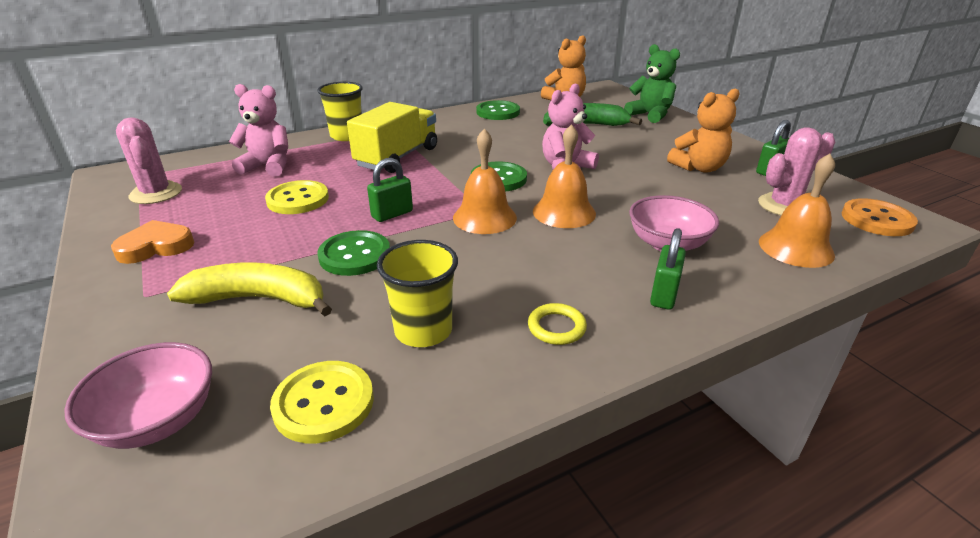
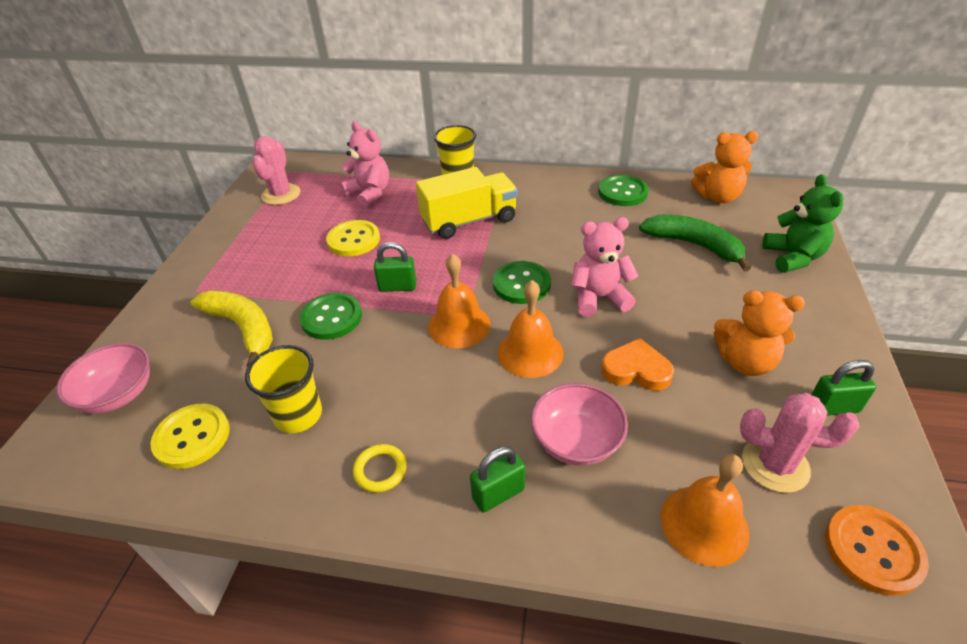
camera: 40 degrees right, 10 degrees up
orange heart [111,220,194,264] -> orange heart moved to [601,338,674,391]

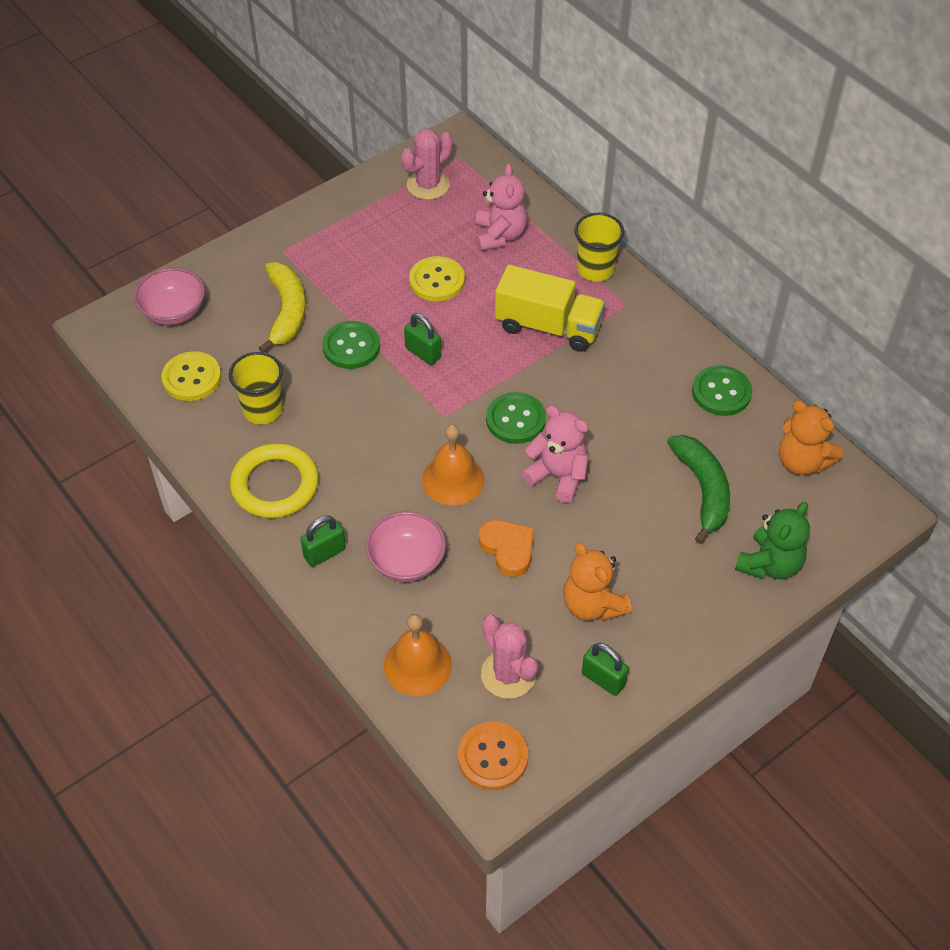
camera: 40 degrees right, 10 degrees up
yellow ring [353,444,407,493] -> yellow ring [230,443,319,518], size x2.05
orange bell [428,253,491,348] -> none
green padlock [470,446,525,512] -> green padlock turned 45 degrees counterclockwise [300,516,346,567]

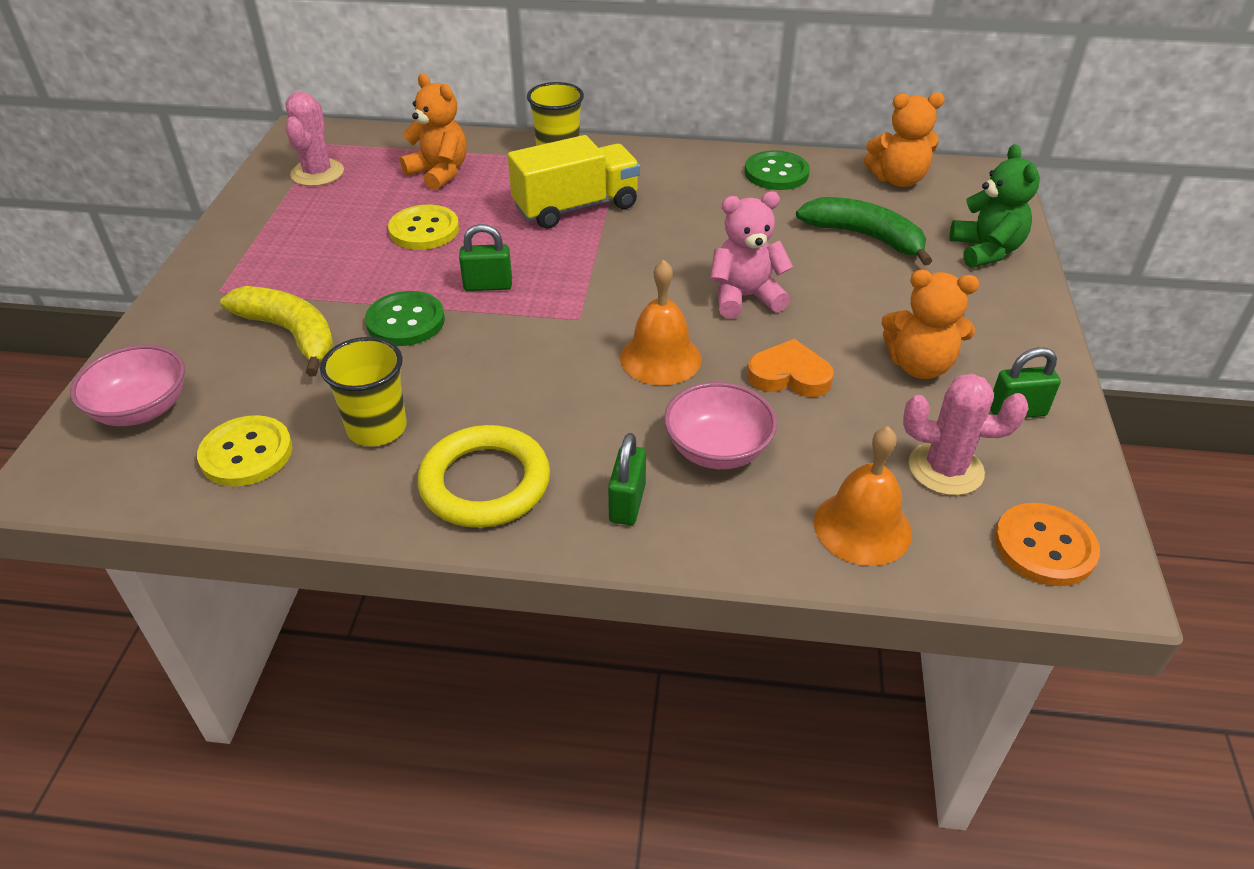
camera: 45 degrees left, 10 degrees down
pink teddy bear [475,164,527,251] -> orange teddy bear [400,74,467,191]
green button [486,392,546,444] -> none

